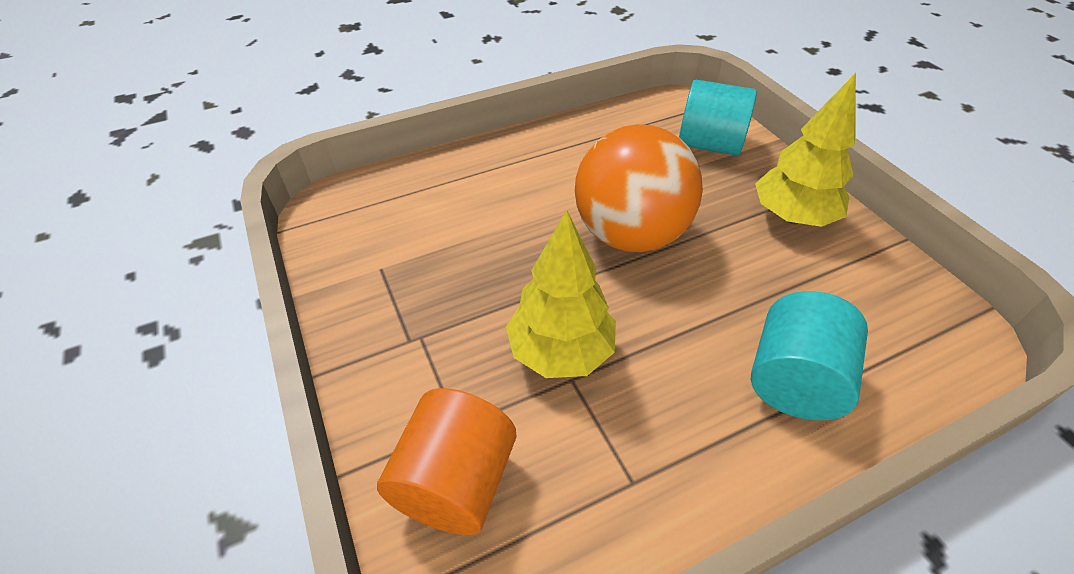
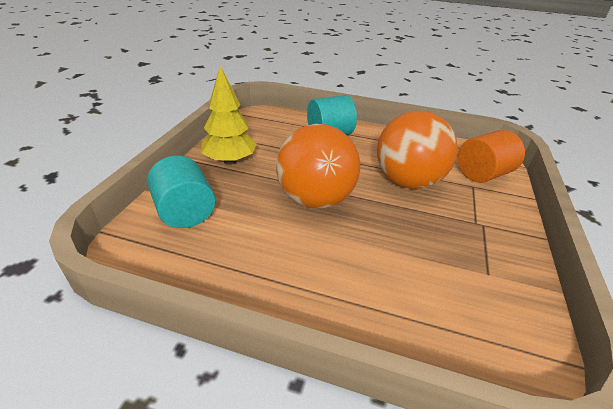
camera: 140 degrees left, 10 degrees down
yellow tree [506,210,616,378] -> orange ball [377,111,458,189]

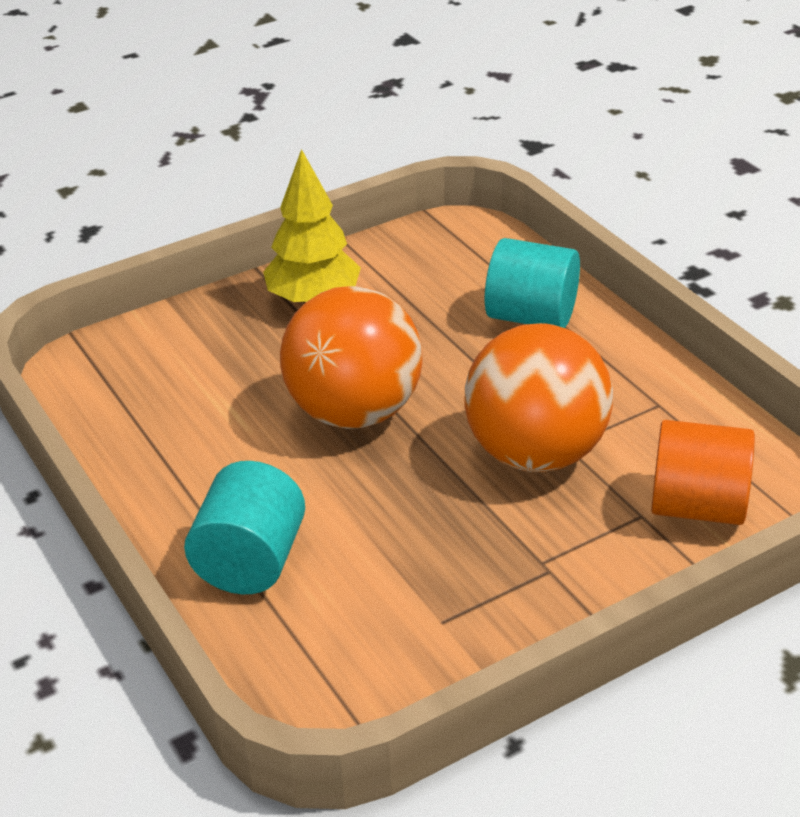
camera: 45 degrees right, 0 degrees up
turquoise cylinder [147,156,215,228] -> turquoise cylinder moved to [184,461,305,594]

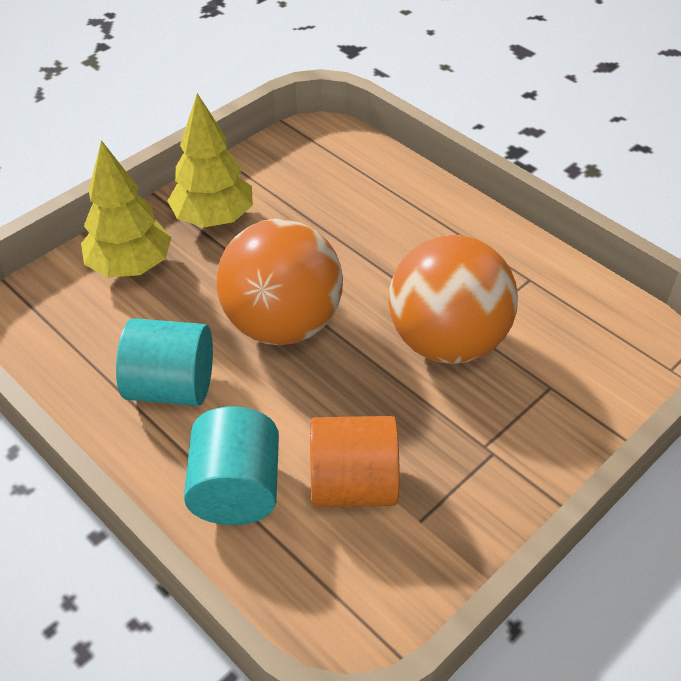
camera: 15 degrees left, 10 degrees up
turquoise cylinder [485,238,580,328] -> turquoise cylinder moved to [116,318,213,406]
orange cylinder [651,420,755,525] -> orange cylinder moved to [310,416,400,507]
none -> yellow tree [81,140,172,277]

